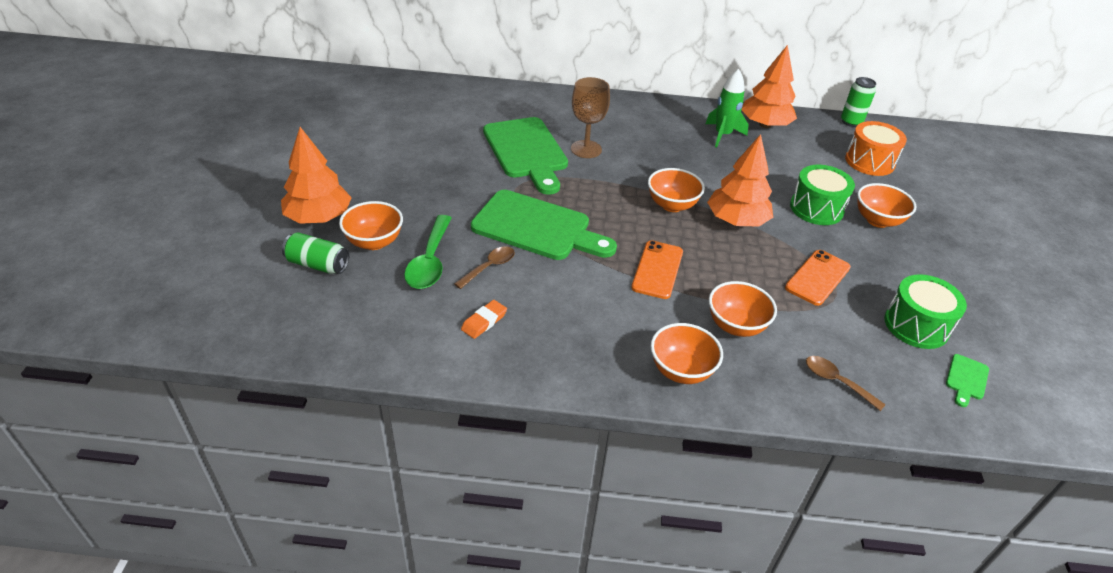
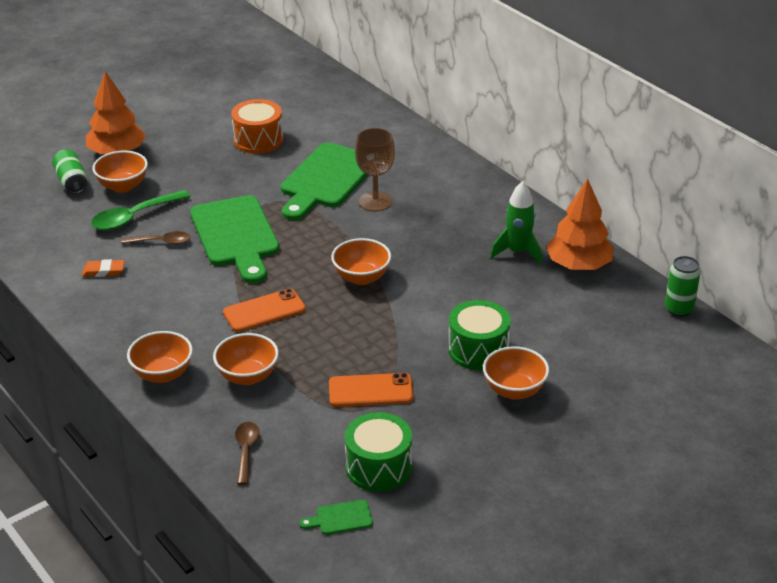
camera: 50 degrees right, 5 degrees down
orange tree [707,134,773,227] -> none
orange drum [845,121,907,176] -> orange drum moved to [231,99,283,154]

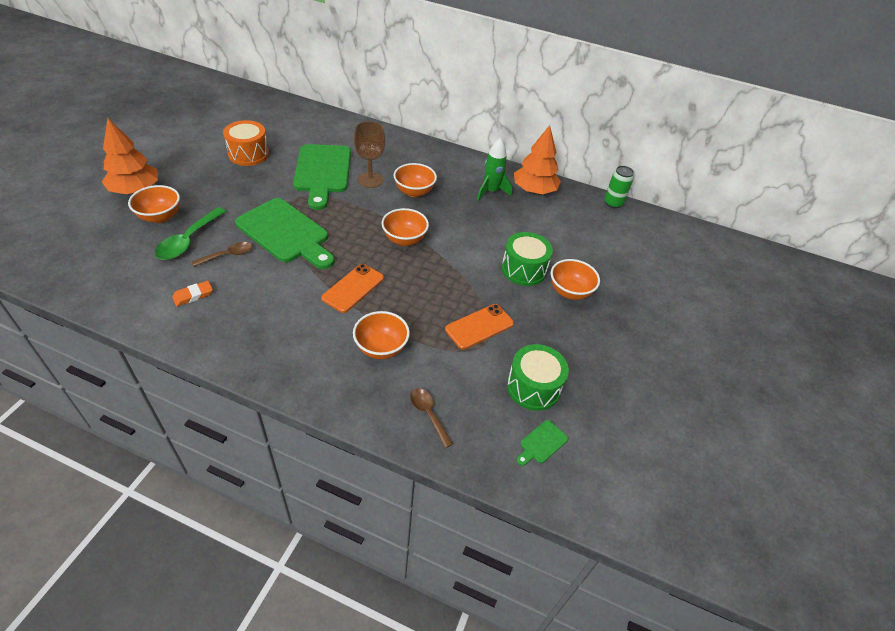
camera: 35 degrees left, 10 degrees up
green can [52,150,88,194] -> none
orange bowl [127,331,193,383] -> orange bowl moved to [394,163,437,197]

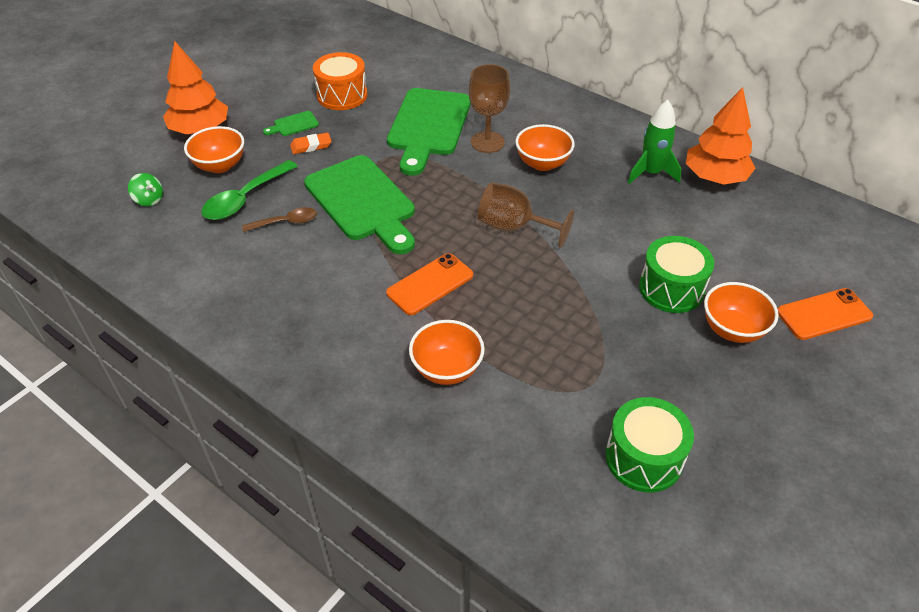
camera: 20 degrees right, 0 degrees up
orange eraser [172,281,213,306] -> orange eraser moved to [290,132,331,154]
orange bowl [381,208,429,246] -> brown goblet [478,182,574,248]
brown spoon [410,388,453,448] -> none
orange phone [445,304,514,349] -> orange phone moved to [778,288,873,340]
green cutting board [516,420,568,466] -> green cutting board moved to [263,111,319,136]
green can [604,166,634,208] -> none
none -> green spinning top [128,173,163,206]

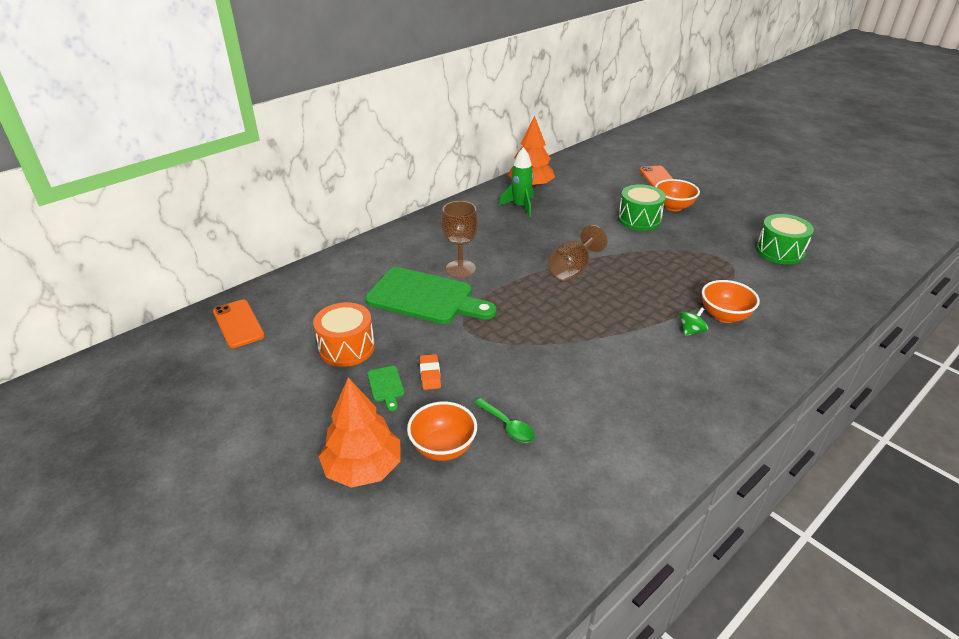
camera: 80 degrees left, 10 degrees down
green spinning top [128,173,163,206] -> green spinning top moved to [680,307,708,336]
green spoon [201,160,298,220] -> green spoon [474,398,535,443], size x0.63
brown spoon [242,207,317,232] -> none
green cutting board [304,155,415,254] -> none
orange phone [386,253,473,315] -> orange phone moved to [213,299,265,348]
orange bowl [515,124,575,171] -> none

